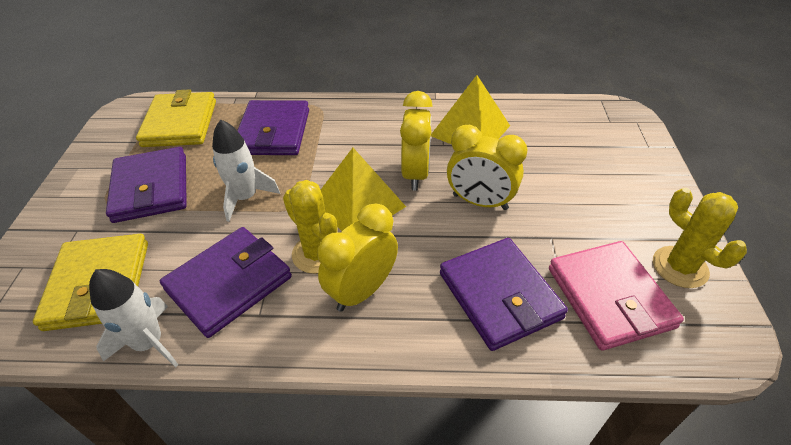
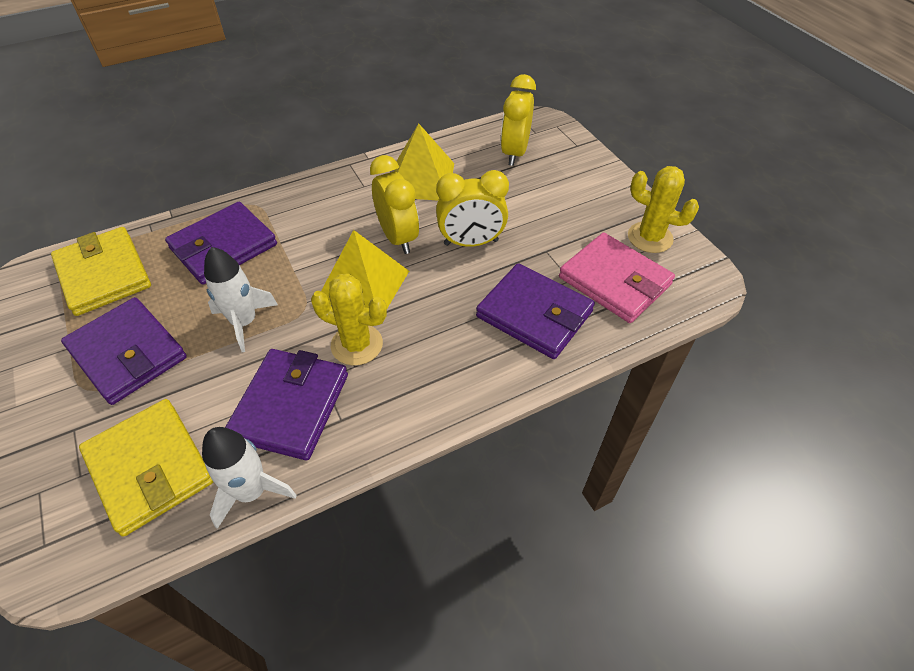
camera: 30 degrees left, 5 degrees up
purple wallet [237,100,309,155] -> purple wallet turned 75 degrees clockwise [165,202,277,285]
yellow clock [317,204,398,312] -> yellow clock moved to [501,74,536,166]

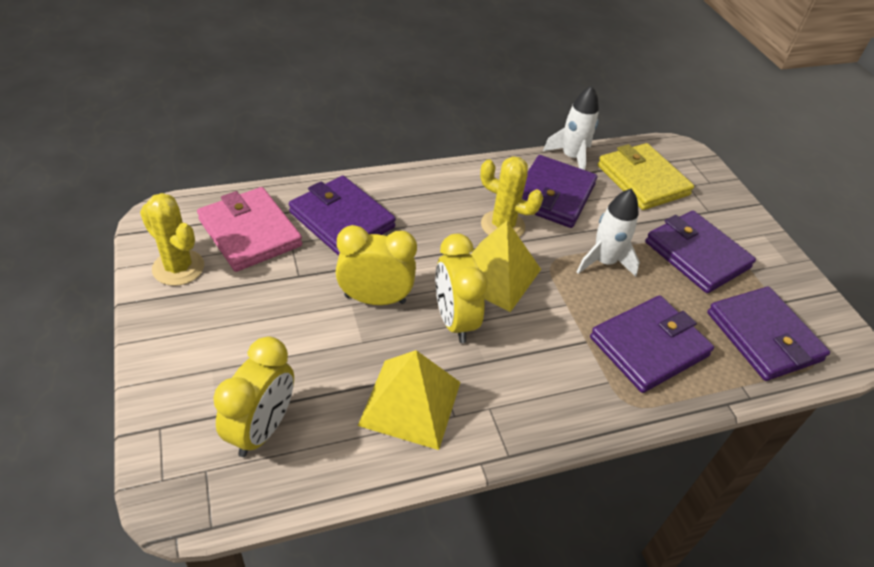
camera: 175 degrees left, 5 degrees down
yellow wallet [51,227,151,316] -> purple wallet [707,287,830,381]

